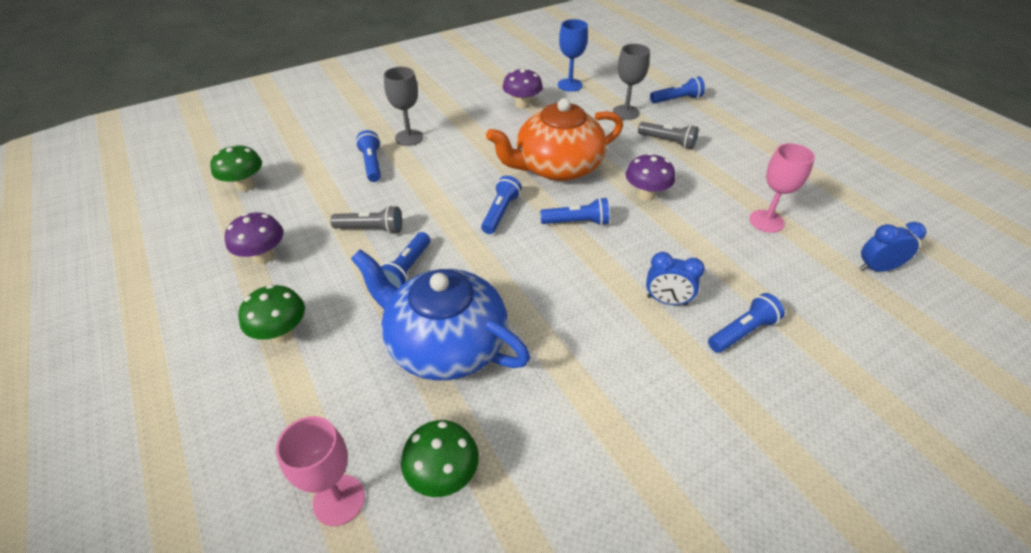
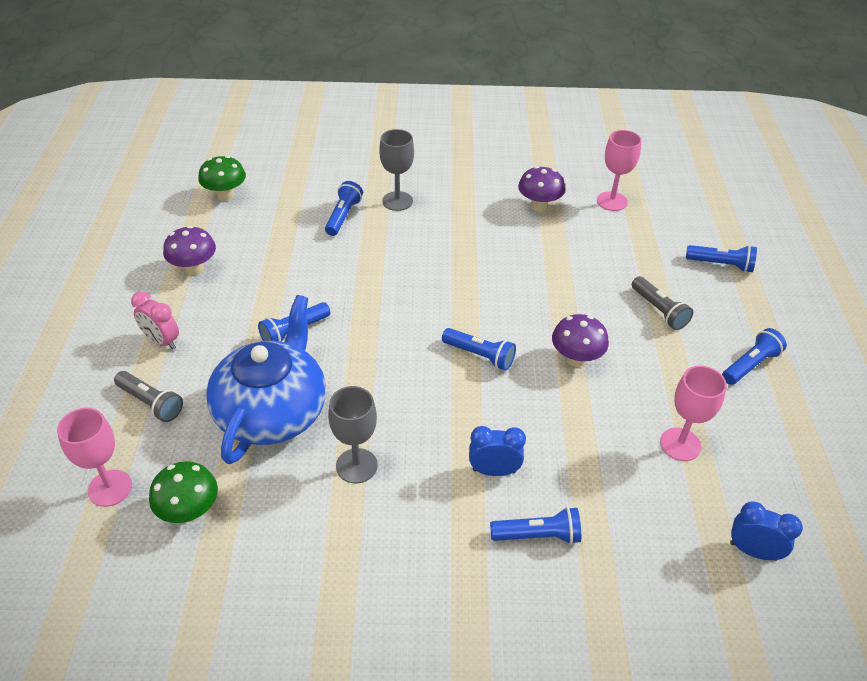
camera: 30 degrees right, 0 degrees up
green mushroom [238,285,305,343] -> pink clock [131,291,179,350]
grey flashlight [330,206,402,234] -> grey flashlight moved to [114,371,183,422]
blue teapot [351,249,530,380] -> blue teapot turned 45 degrees clockwise [206,295,326,464]
blue flashlight [481,176,522,234] -> blue flashlight moved to [722,328,787,385]
orange teapot [486,98,623,181] -> none
blue goblet [558,19,588,92] -> pink goblet [597,130,641,211]
grey goblet [613,44,650,120] -> grey goblet moved to [328,386,378,483]
blue clock [646,252,705,306] -> blue clock turned 135 degrees clockwise [469,426,526,476]

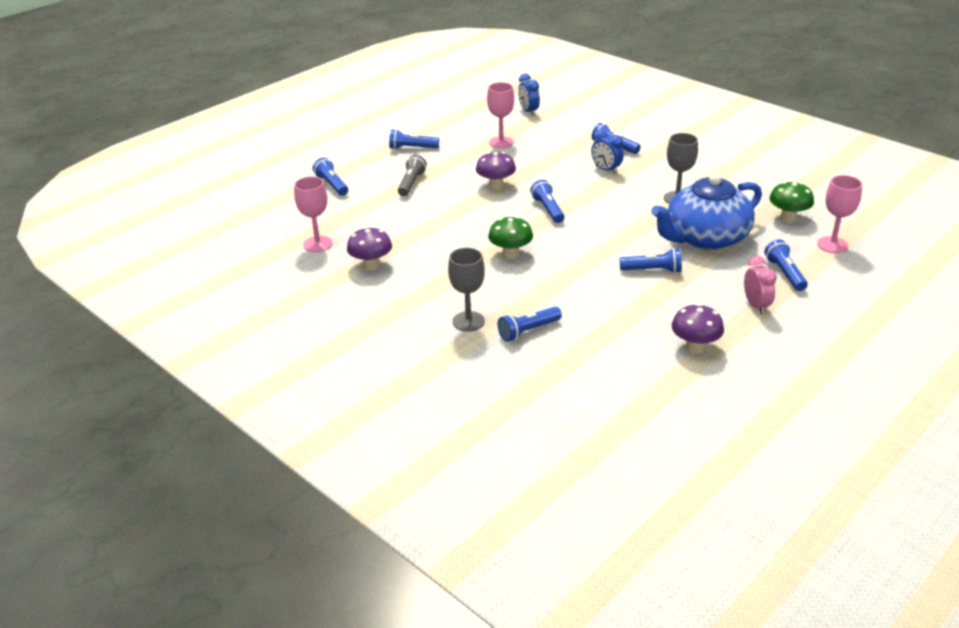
camera: 135 degrees left, 10 degrees down
grey flashlight [114,371,183,422] -> blue flashlight [764,240,808,291]
green mushroom [198,156,246,201] -> green mushroom moved to [488,216,533,259]

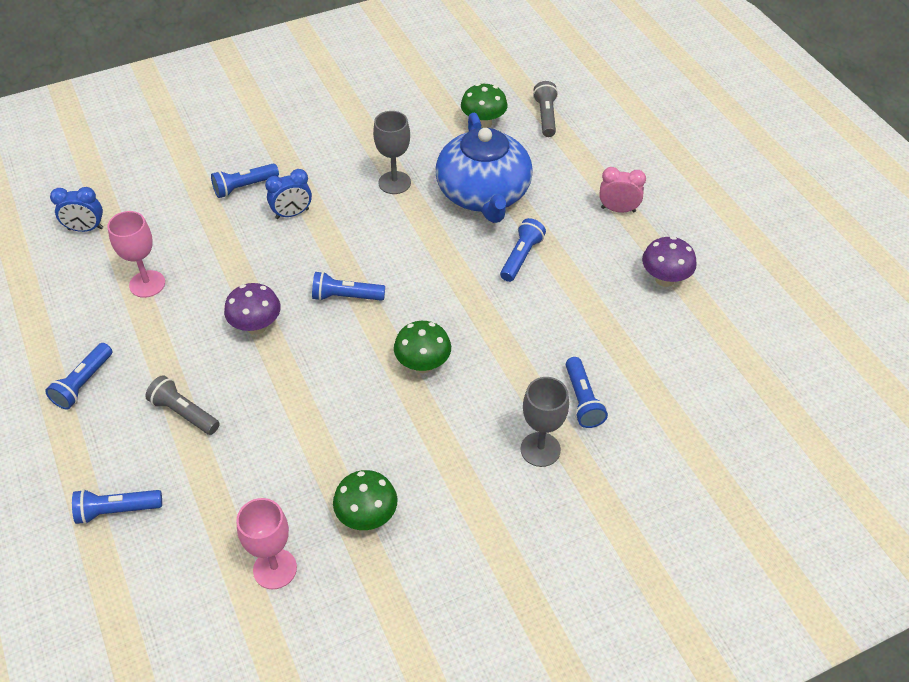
camera: 70 degrees left, 15 degrees up
purple mushroom [347,227,392,270] -> green mushroom [333,470,398,530]
blue flashlight [764,240,808,291] -> none
pink goblet [817,175,862,253] -> grey flashlight [533,81,558,137]

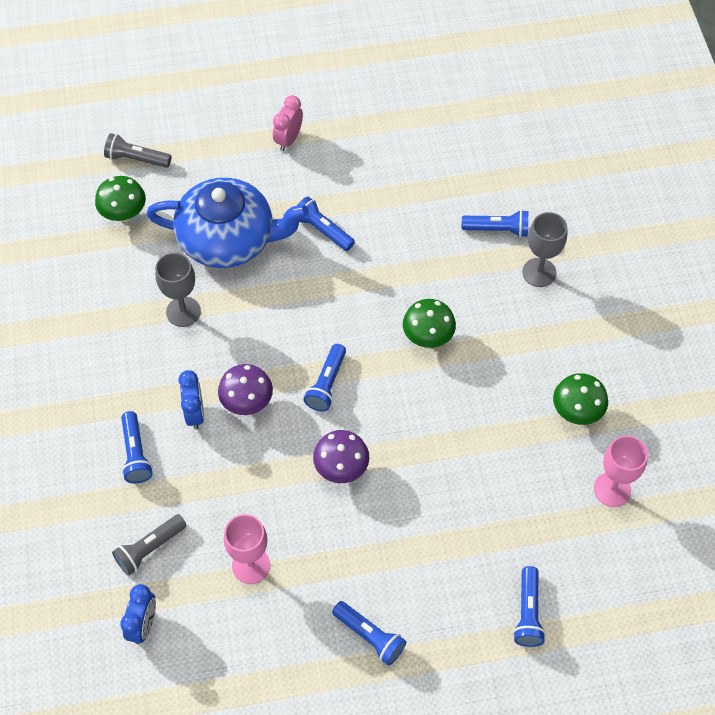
camera: 75 degrees left, 10 degrees up
grey flashlight [145,375,220,435] -> grey flashlight moved to [112,514,187,576]
purple mushroom [642,236,697,287] -> purple mushroom moved to [218,364,273,415]

